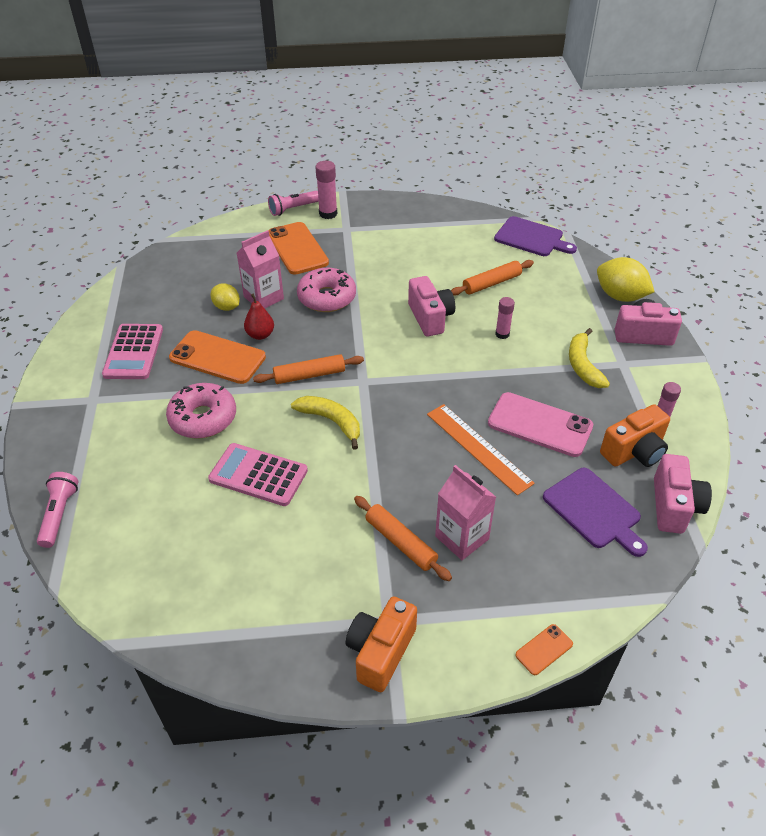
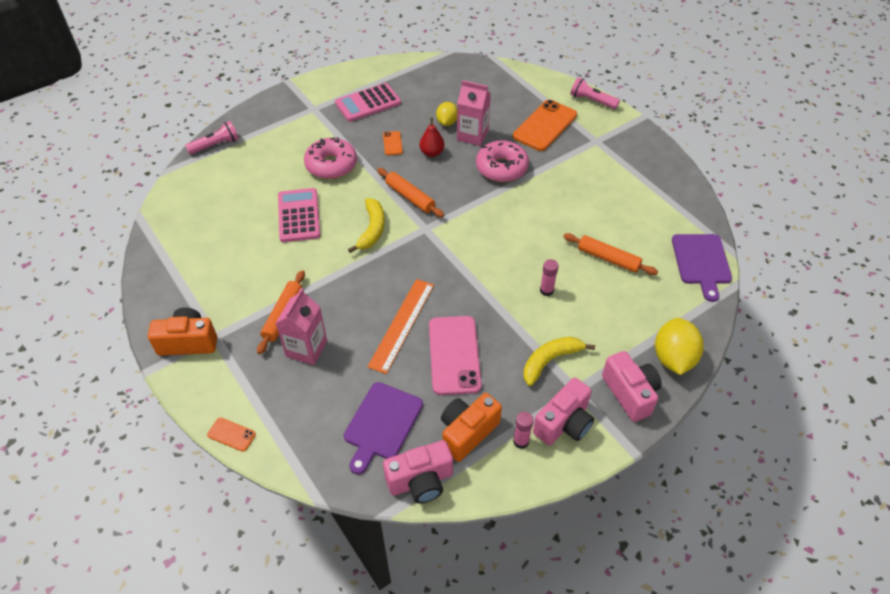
camera: 60 degrees right, 5 degrees up
orange phone [169,330,266,384] -> orange phone [383,131,403,155], size x0.46
pink glue stick [315,161,337,219] -> none
pink camera [408,276,455,337] -> pink camera moved to [533,377,594,445]
orange camera [600,404,670,467] -> orange camera turned 105 degrees clockwise [441,393,502,462]

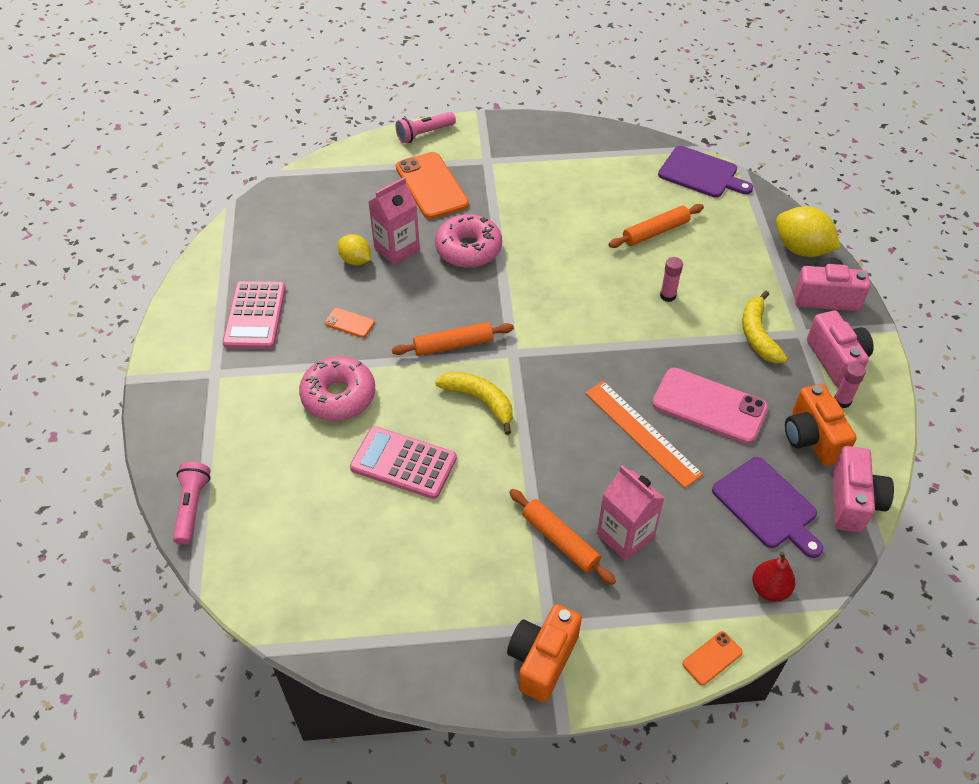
camera: 60 degrees left, 0 degrees up
red pear [419,118,444,157] -> red pear moved to [752,551,795,602]

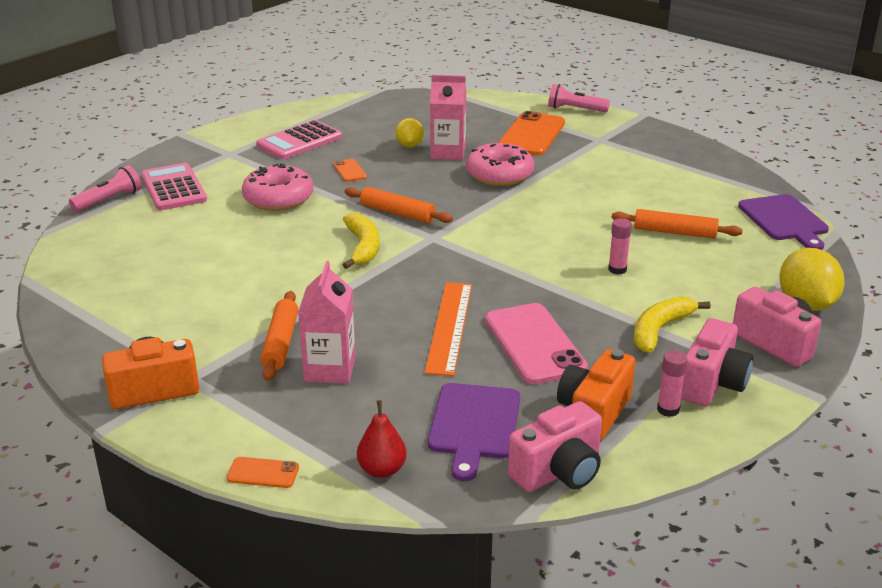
camera: 45 degrees right, 20 degrees down
pink calculator [350,426,457,499] -> pink calculator moved to [141,163,207,210]

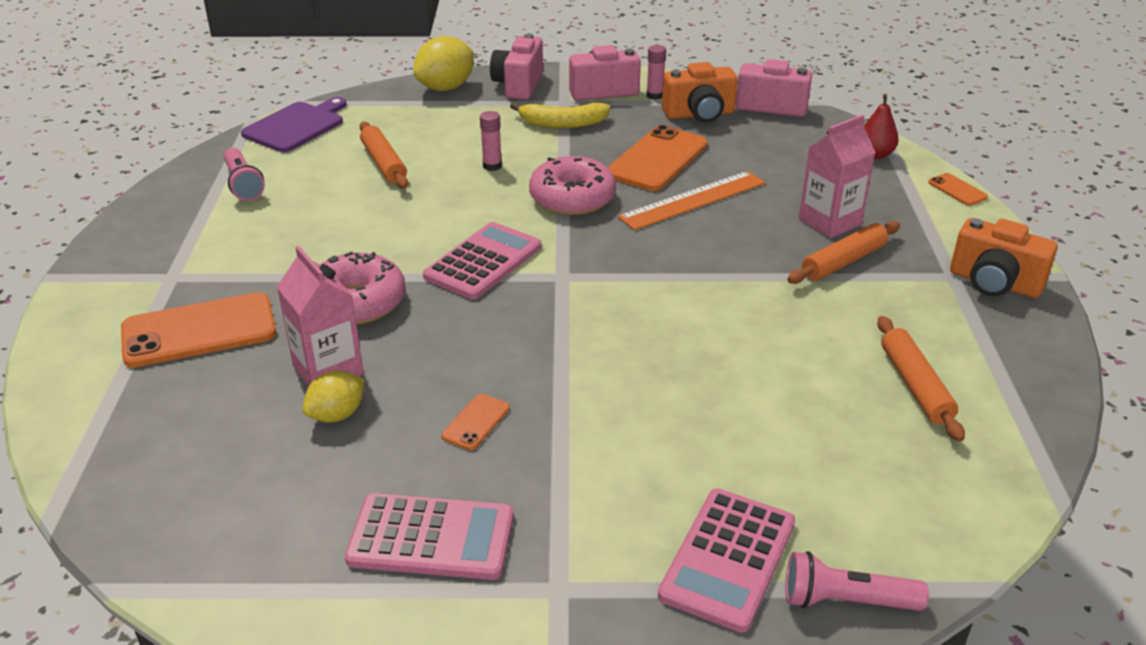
camera: 130 degrees left, 5 degrees up
pink donut [242,163,313,211] -> pink donut moved to [529,156,616,215]
yellow banana [343,213,380,269] -> none
orange rolling pin [344,187,453,223] -> orange rolling pin moved to [877,316,965,442]
purple cutting board [428,383,520,481] -> none
pink phone [485,303,588,384] -> orange phone [607,125,708,191]
pink flashlight [548,84,610,112] -> pink flashlight moved to [224,148,265,201]
none -> pink calculator [423,222,541,300]

